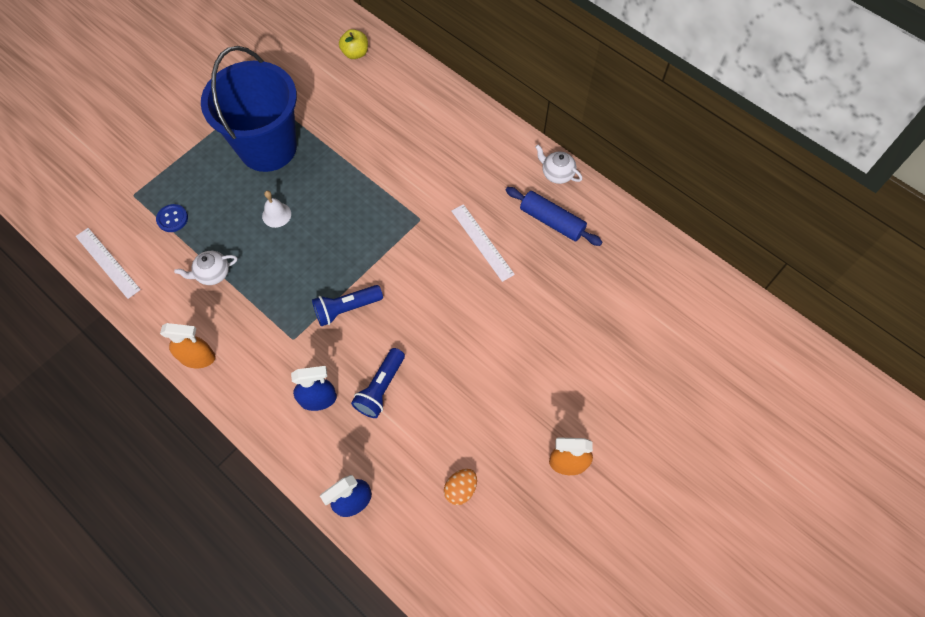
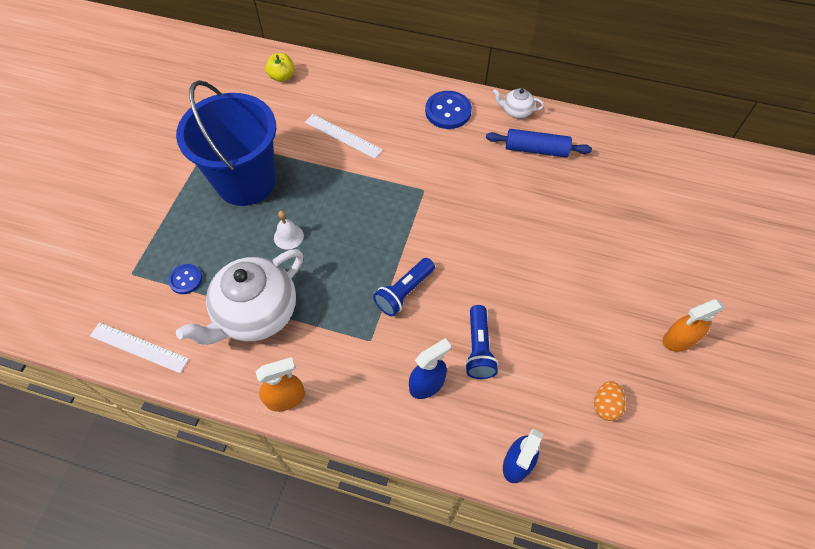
camera: 25 degrees left, 5 degrees down
white teapot [174,251,237,285] -> white teapot [176,249,304,345], size x2.23
white ruler [451,204,515,282] -> white ruler moved to [305,114,383,159]
none -> blue button [425,91,472,129]

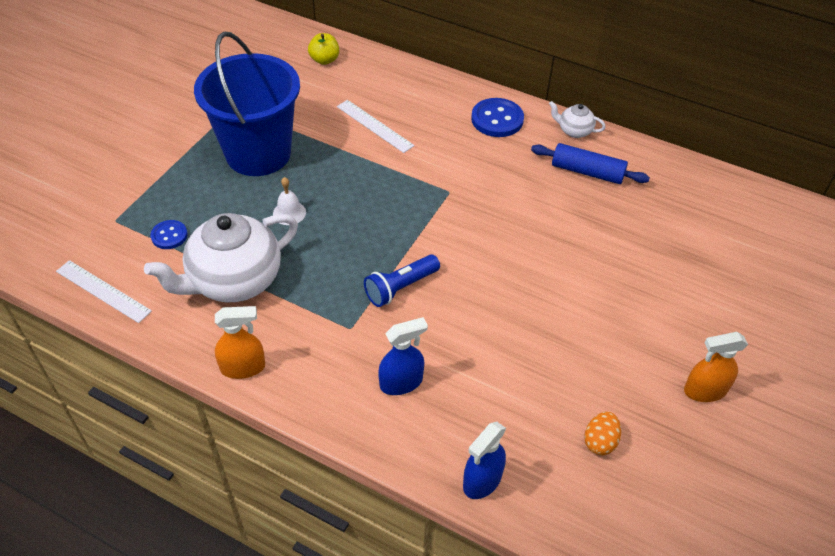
camera: 10 degrees right, 10 degrees down
blue flashlight [465,305,499,379] -> none

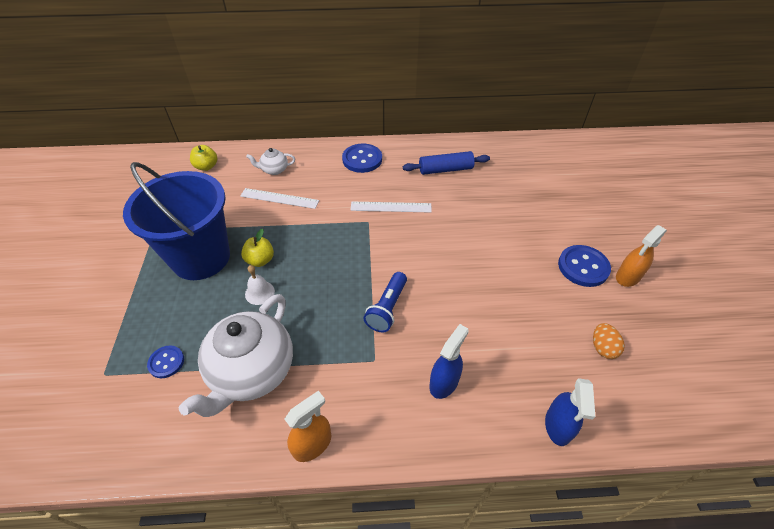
camera: 30 degrees left, 0 degrees up
white ruler [56,260,152,323] -> white ruler moved to [350,202,432,213]
white teapot [549,101,606,138] -> white teapot moved to [246,148,295,175]
none -> yellow apple [241,229,274,267]
none -> blue button [558,245,611,287]

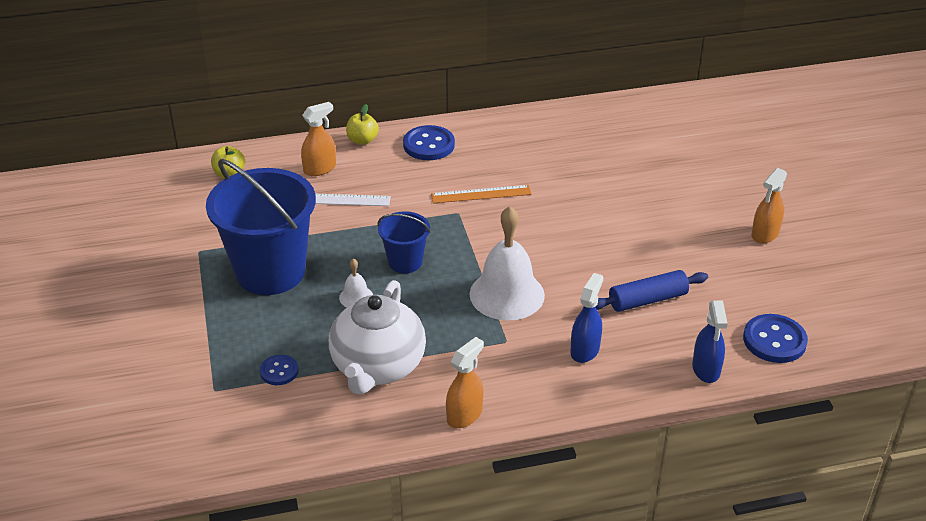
camera: 10 degrees left, 10 degrees down
yellow apple [241,229,274,267] -> yellow apple moved to [346,104,379,145]
white teapot [246,148,295,175] -> orange spray bottle [301,102,336,176]
white ruler [350,202,432,213] -> orange ruler [431,185,532,204]
blue flashlight [364,272,407,332] -> white bell [470,206,545,321]
blue rolling pin [403,151,490,175] -> blue rolling pin moved to [595,270,708,312]
blue button [558,245,611,287] -> blue button moved to [743,314,808,363]
orange egg [593,323,625,359] -> none
none -> blue bucket [377,211,431,273]

